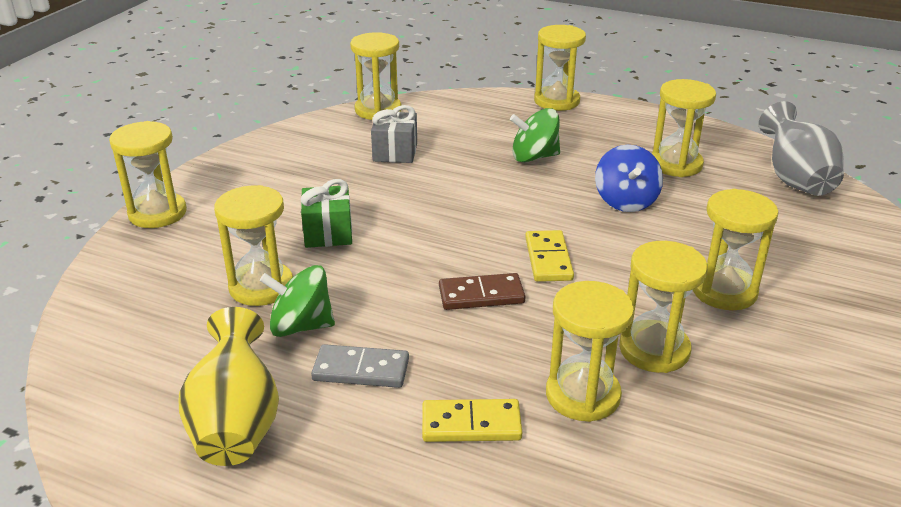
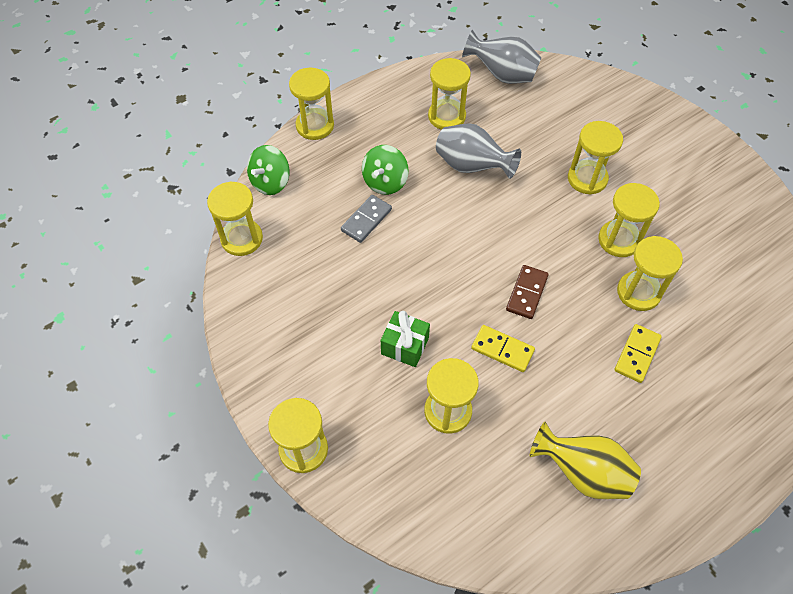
camera: 60 degrees left, 25 degrees up
green spinning top [260,265,335,337] -> green spinning top moved to [247,145,290,195]
grey domino [311,344,409,388] -> grey domino moved to [341,195,392,243]
grey gift [371,105,417,163] -> none
yellow domino [525,230,574,282] -> yellow domino moved to [471,325,535,372]
blue spinning top [595,145,663,212] -> grey vase [436,123,521,179]

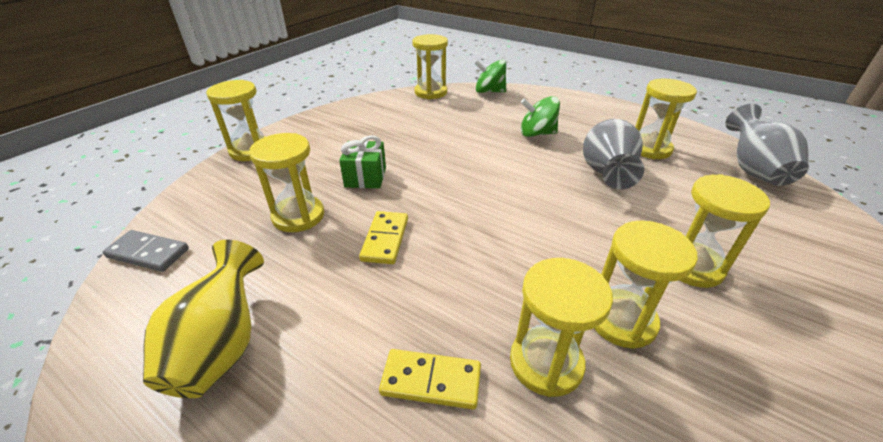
camera: 70 degrees right, 20 degrees down
yellow hourglass [289,68,334,140] -> none
grey domino [341,195,392,243] -> grey domino moved to [103,230,189,272]
brown domino [506,265,549,319] -> none

